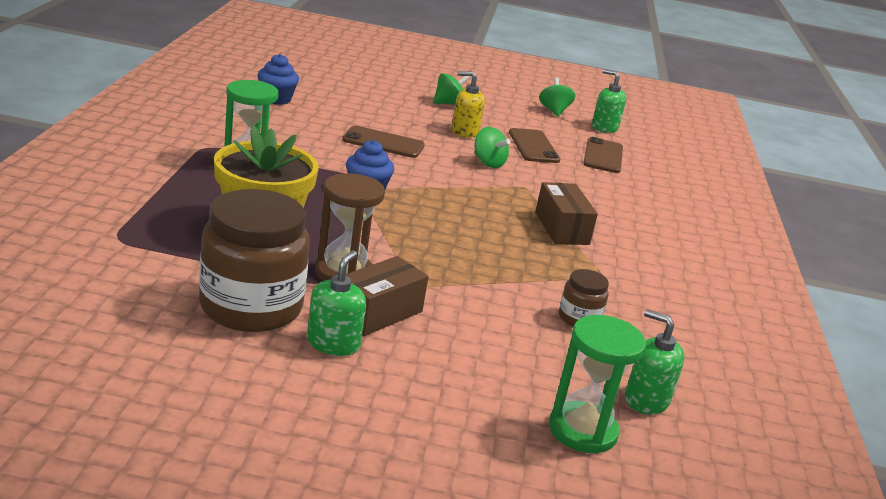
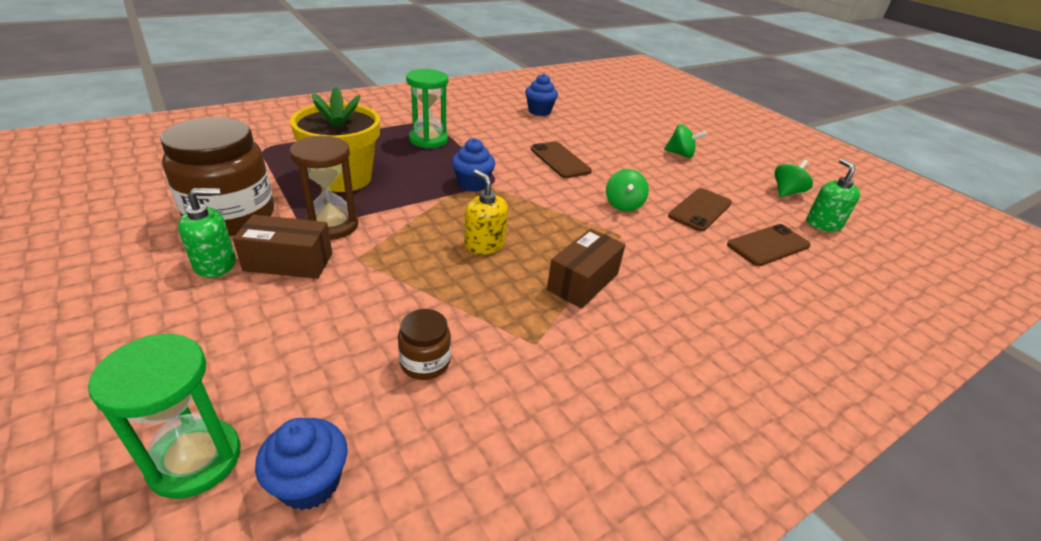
camera: 50 degrees right, 10 degrees up
yellow soap dispenser [451,71,485,138] -> yellow soap dispenser moved to [464,170,508,255]
green soap dispenser [625,309,684,415] -> blue cupcake [255,418,348,510]

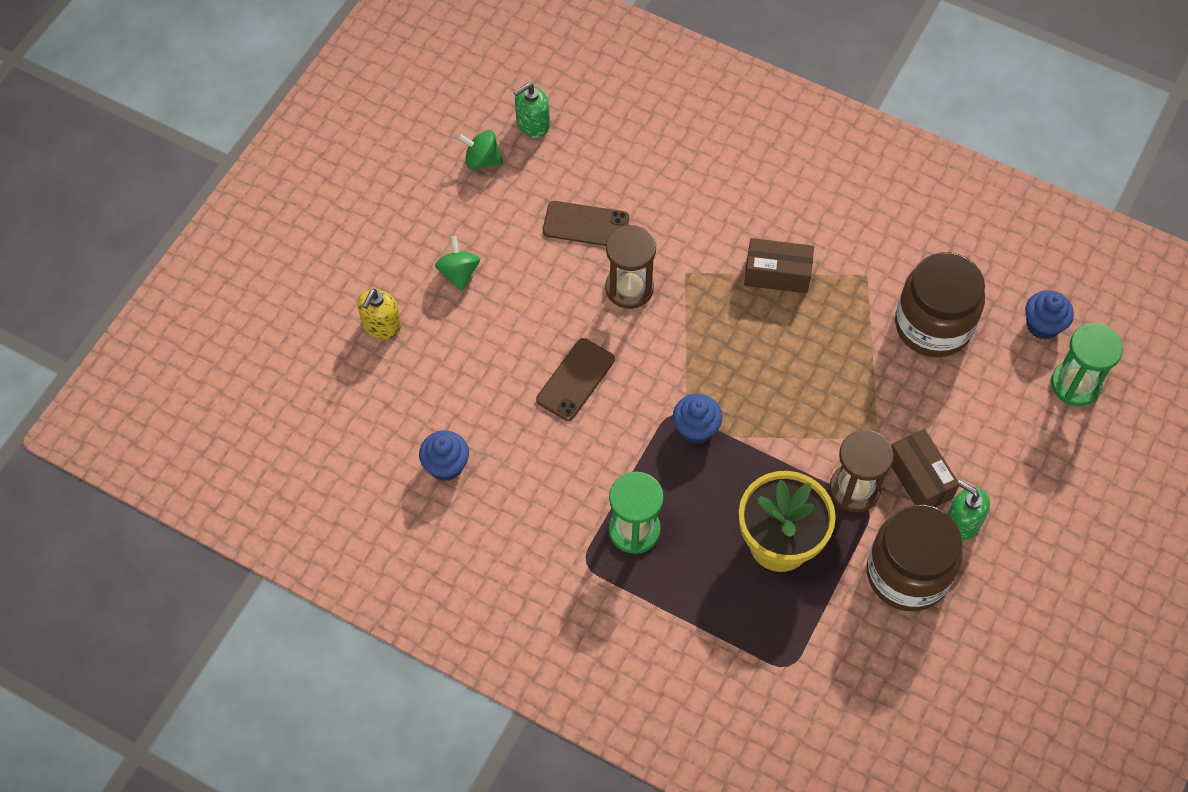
camera: 115 degrees left, 25 degrees up
brown jar [398,309,451,380] -> brown jar [895,252,985,358], size x2.18
yellow soap dispenser [464,170,508,255] -> yellow soap dispenser moved to [357,289,401,339]
green spinning top [606,169,649,212] -> brown hourglass [605,225,656,309]
brown phone [727,224,811,266] -> none

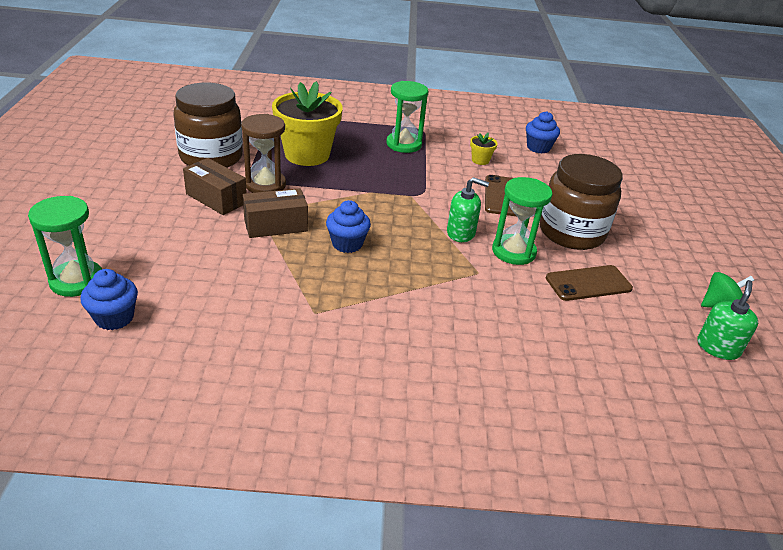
camera: 150 degrees right, 25 degrees down
yellow soap dispenser [357,289,401,339] -> none
green spinning top [435,236,480,291] -> none
brown hourglass [605,225,656,309] -> green hourglass [492,177,552,265]
blue cupcake [673,394,722,444] -> blue cupcake moved to [326,200,371,253]
brown box [744,238,814,293] -> brown box moved to [243,188,308,238]
brown jar [895,252,985,358] -> brown jar moved to [540,154,623,250]
green soap dispenser [947,480,990,541] -> green soap dispenser moved to [447,177,489,242]
none -> yellow flower pot [470,133,498,165]

